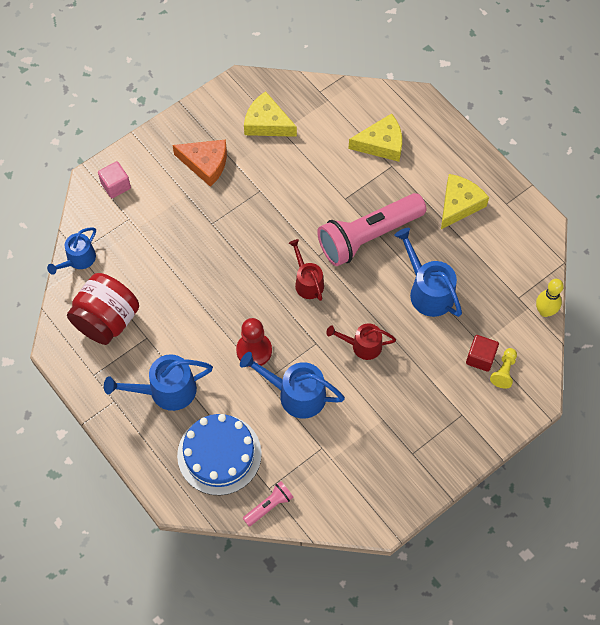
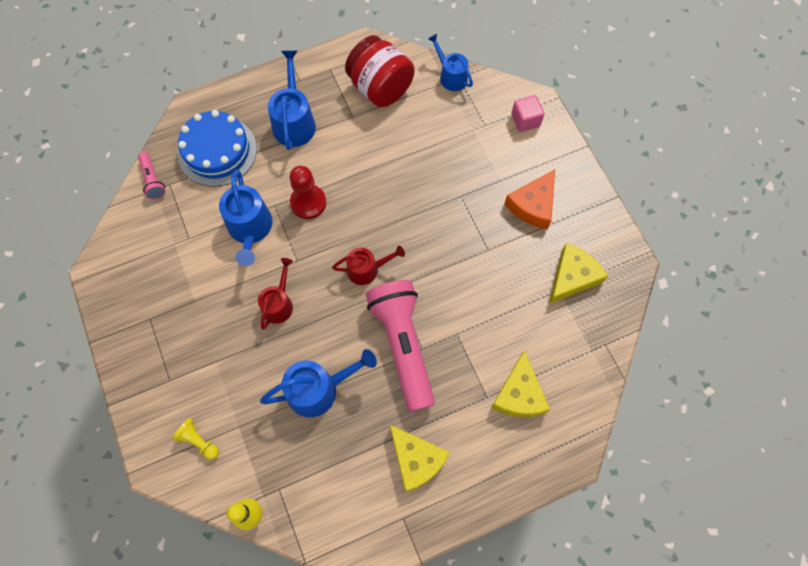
camera: 105 degrees right, 5 degrees up
blue watering can [240,352,345,419] -> blue watering can turned 135 degrees clockwise [219,170,272,266]
red cube [466,335,499,372] -> none

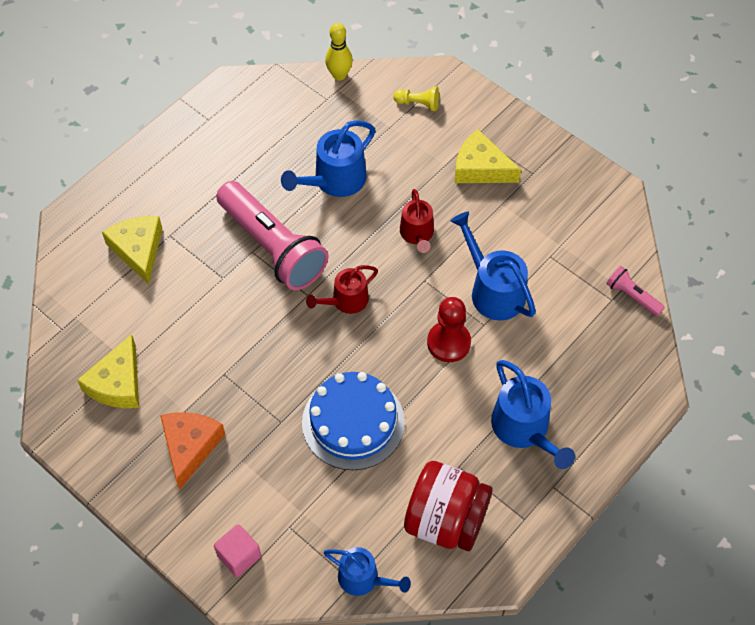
camera: 155 degrees right, 10 degrees down
blue cake [177,110,257,187] -> blue cake moved to [302,372,405,470]
yellow cheese [390,425,450,492] -> yellow cheese moved to [455,129,521,183]

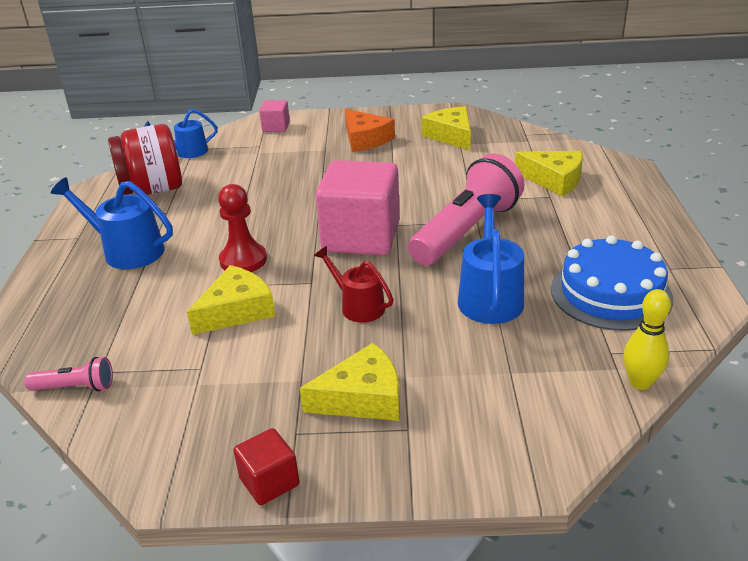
camera: 140 degrees right, 25 degrees down
pink flashlight [216,181,328,290] -> pink flashlight turned 120 degrees clockwise [408,153,524,266]
blue cake [302,372,405,470] -> blue cake moved to [551,235,673,331]
red watering can [306,265,378,314] -> pink cube [316,160,400,255]
yellow pawn [393,86,439,111] -> none
blue watering can [450,212,536,320] -> yellow cheese [187,265,276,335]
none -> red cube [233,428,299,505]

